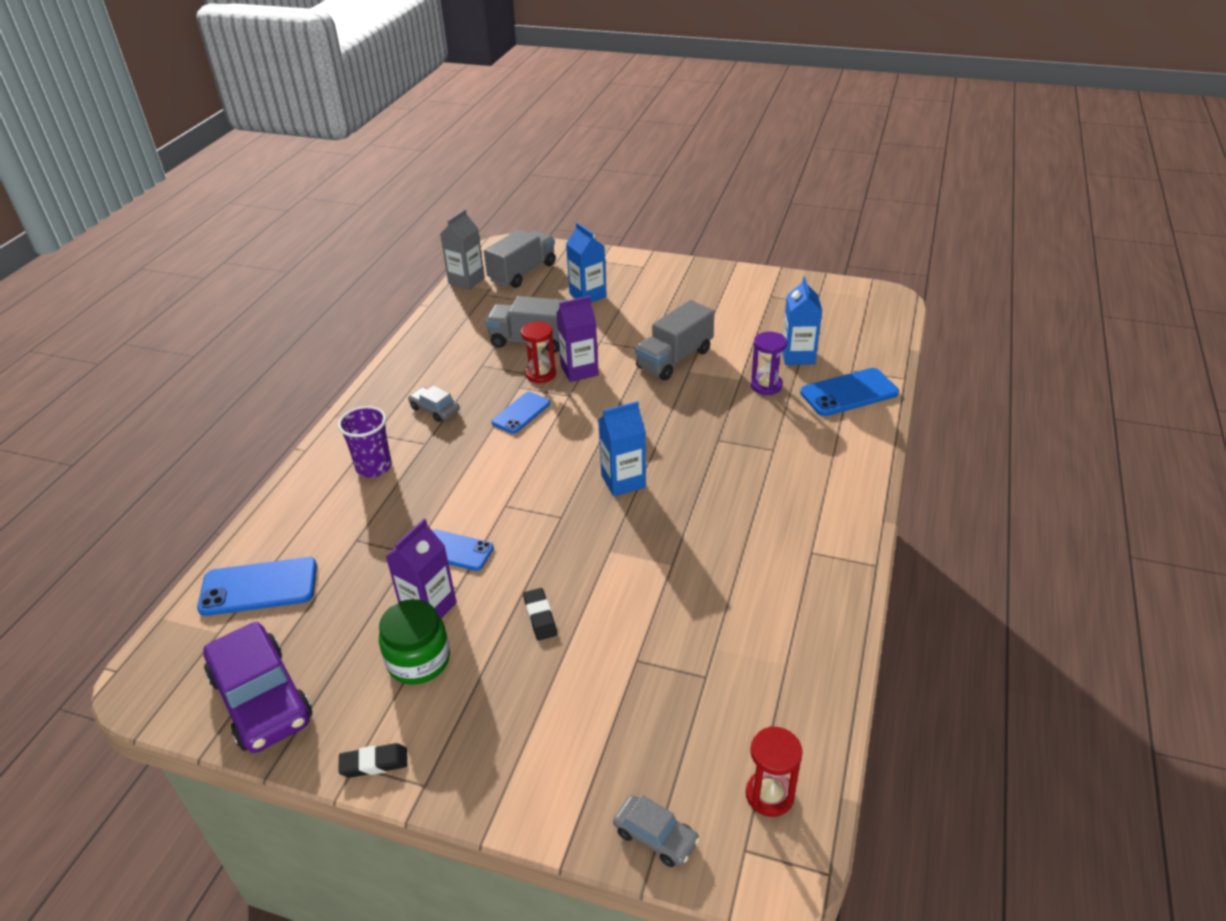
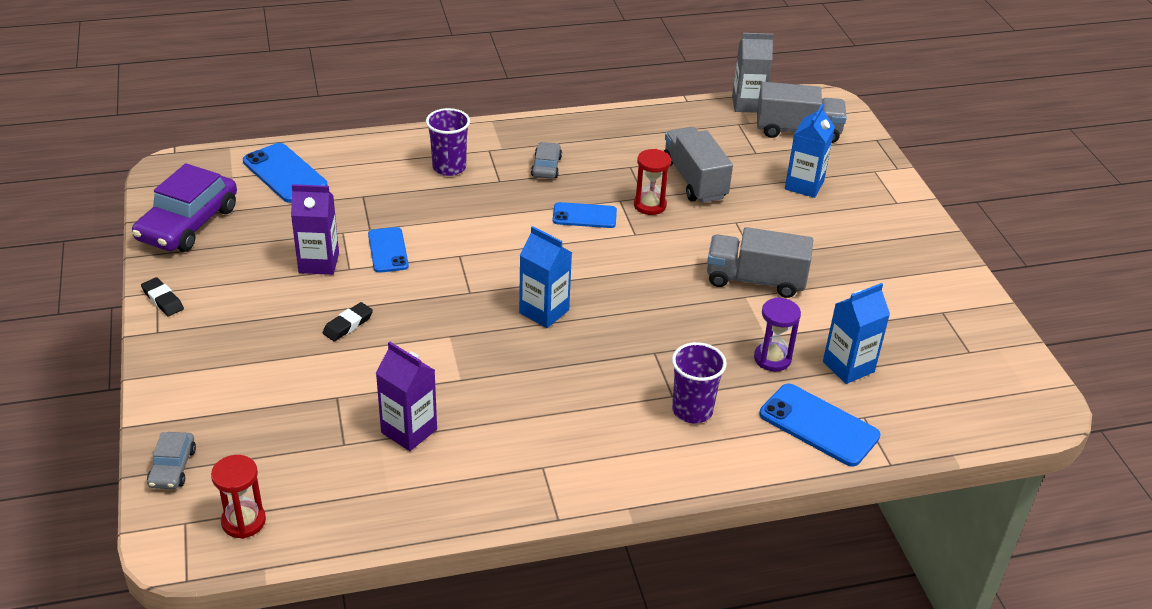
camera: 55 degrees right, 0 degrees up
green jar [379,599,450,684] -> none
purple carton [556,296,599,382] -> purple carton moved to [376,342,437,451]
none -> purple cup [672,342,727,423]

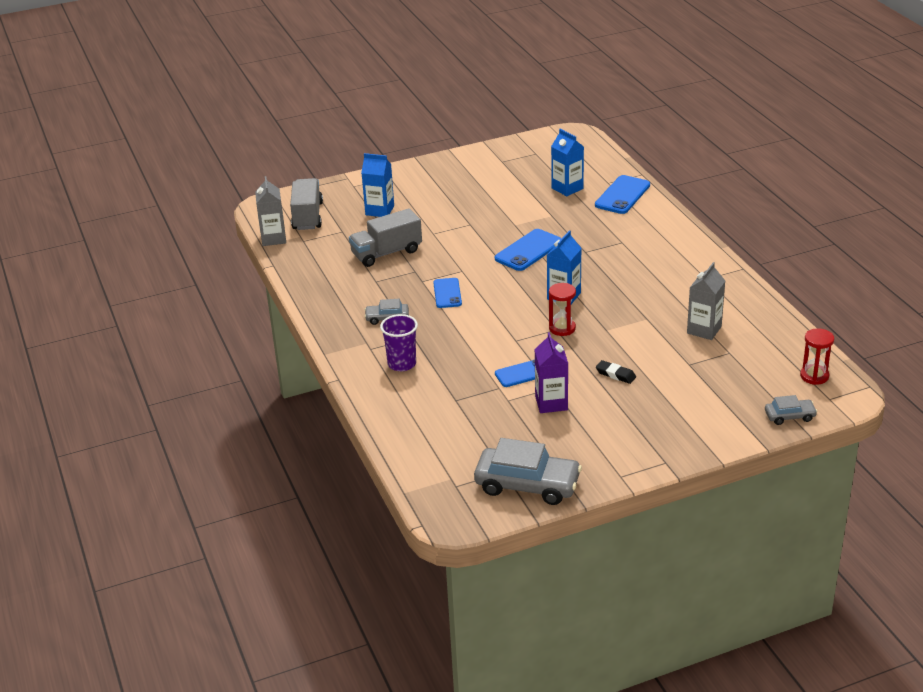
camera: 95 degrees left, 5 degrees down
purple car [132,163,237,252] -> grey car [474,438,582,505]
black eraser [141,277,184,316] -> none
blue phone [243,143,327,203] -> blue phone moved to [495,229,562,271]
purple carton [376,342,437,451] -> grey carton [687,262,725,340]
red hourglass [634,149,671,215] -> red hourglass moved to [549,283,576,336]
purple cup [672,342,727,423] -> none
grey truck [707,227,813,298] -> none
purple hourglass [754,297,801,371] -> none

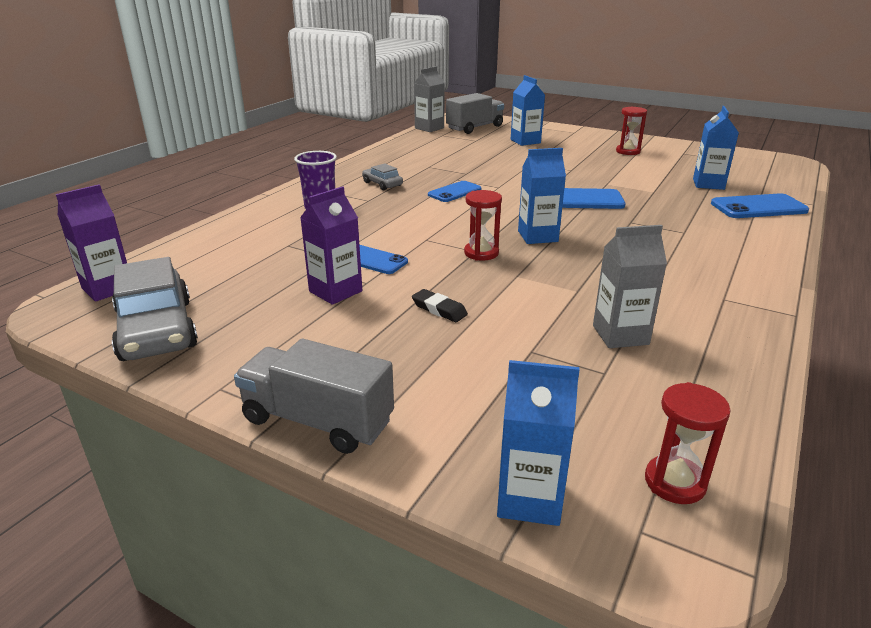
camera: 50 degrees right, 5 degrees down
grey truck [349,208,422,267] -> grey truck moved to [234,339,394,454]
black eraser [596,360,636,384] -> black eraser turned 45 degrees counterclockwise [412,289,468,322]
grey car [765,395,818,425] -> blue carton [497,360,580,526]
none -> purple carton [56,184,127,302]
none -> red hourglass [616,106,647,155]

